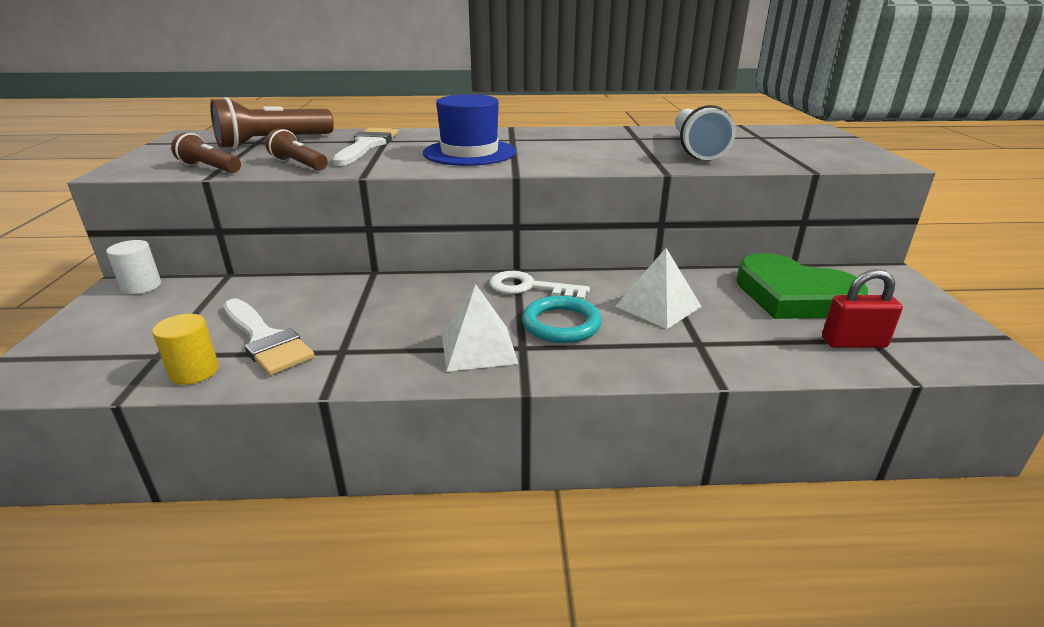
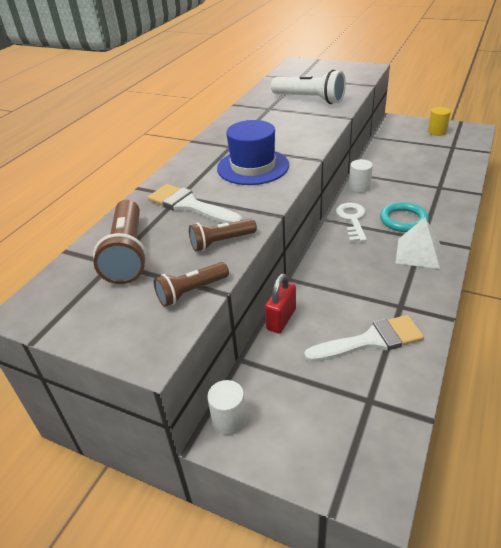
camera: 60 degrees left, 10 degrees up
yellow cylinder [152,314,219,385] -> yellow cylinder moved to [428,107,451,136]
white key [489,271,590,300] -> white key turned 135 degrees clockwise [336,203,367,242]
white pyramid [615,248,702,329] -> none
green heart [736,253,868,319] -> none
red padlock [822,269,903,348] -> red padlock moved to [265,274,296,334]
none -> white cylinder [349,159,373,193]

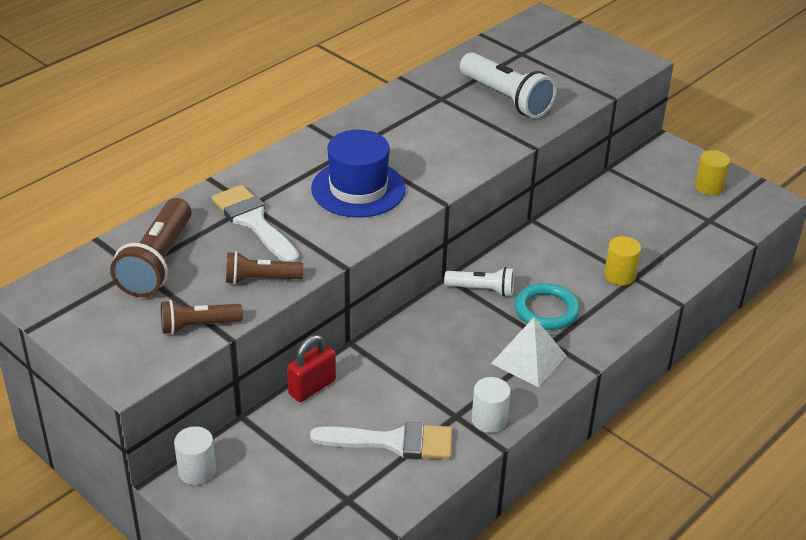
camera: 15 degrees right, 0 degrees up
white key [336,203,367,242] -> white flashlight [444,267,514,297]
white cylinder [349,159,373,193] -> white cylinder moved to [472,377,511,433]
none -> yellow cylinder [604,236,641,286]

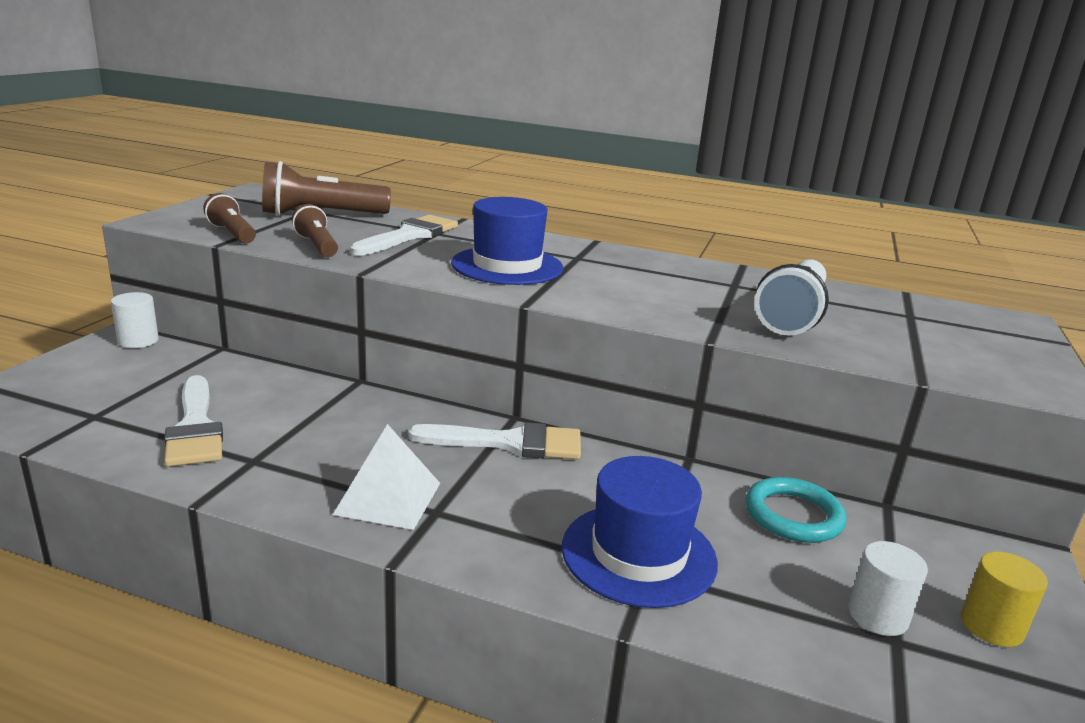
camera: 65 degrees right, 15 degrees down
red padlock [287,335,336,402] -> none
white flashlight [444,267,514,297] -> white brush [409,422,581,459]
white cylinder [472,377,511,433] -> white cylinder moved to [848,541,928,636]
turquoise ring [515,283,580,330] -> turquoise ring moved to [746,477,847,543]
yellow cylinder [604,236,641,286] -> blue hat [562,456,718,608]

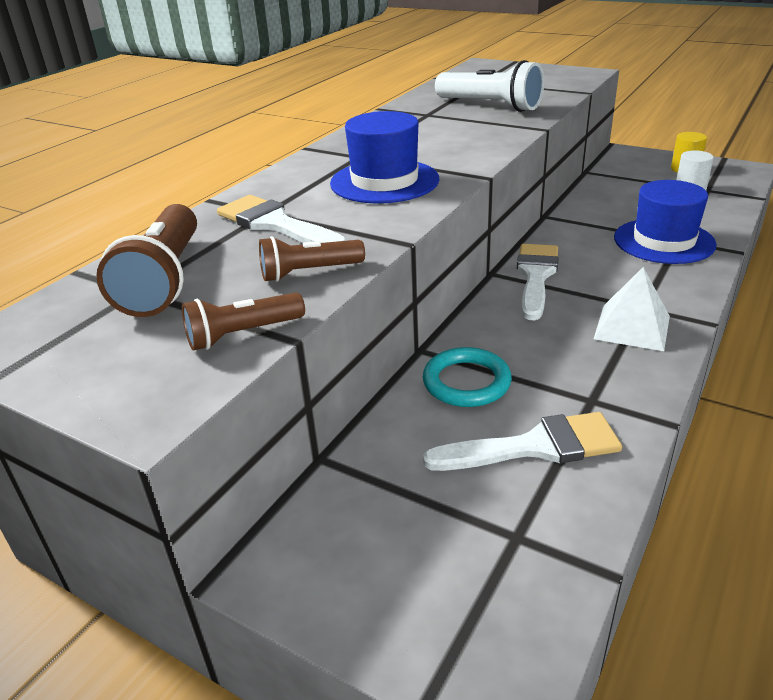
camera: 75 degrees left, 10 degrees up
white cylinder [111,292,159,348] -> none
turquoise ring [746,477,847,543] -> turquoise ring moved to [423,347,512,407]

